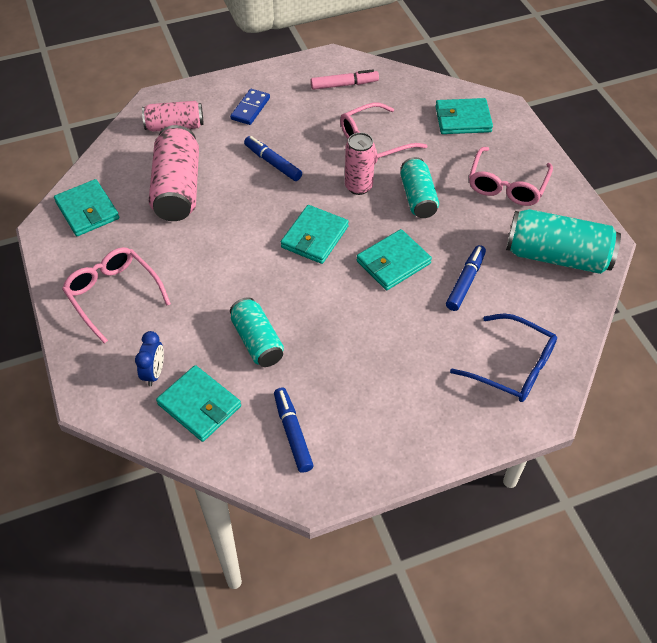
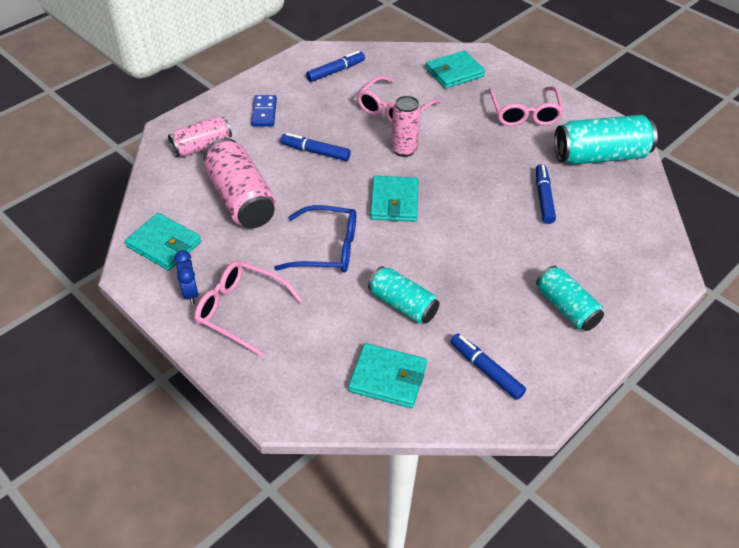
camera: 25 degrees left, 5 degrees down
blue clock [135,331,164,386] -> blue clock moved to [174,250,199,304]
pink marker [311,70,379,90] -> blue marker [306,51,365,82]
turquoise wallet [357,229,432,290] -> none
turquoise can [401,157,439,218] -> turquoise can moved to [536,265,604,331]
blue glasses [450,313,557,402] -> blue glasses moved to [275,205,356,273]

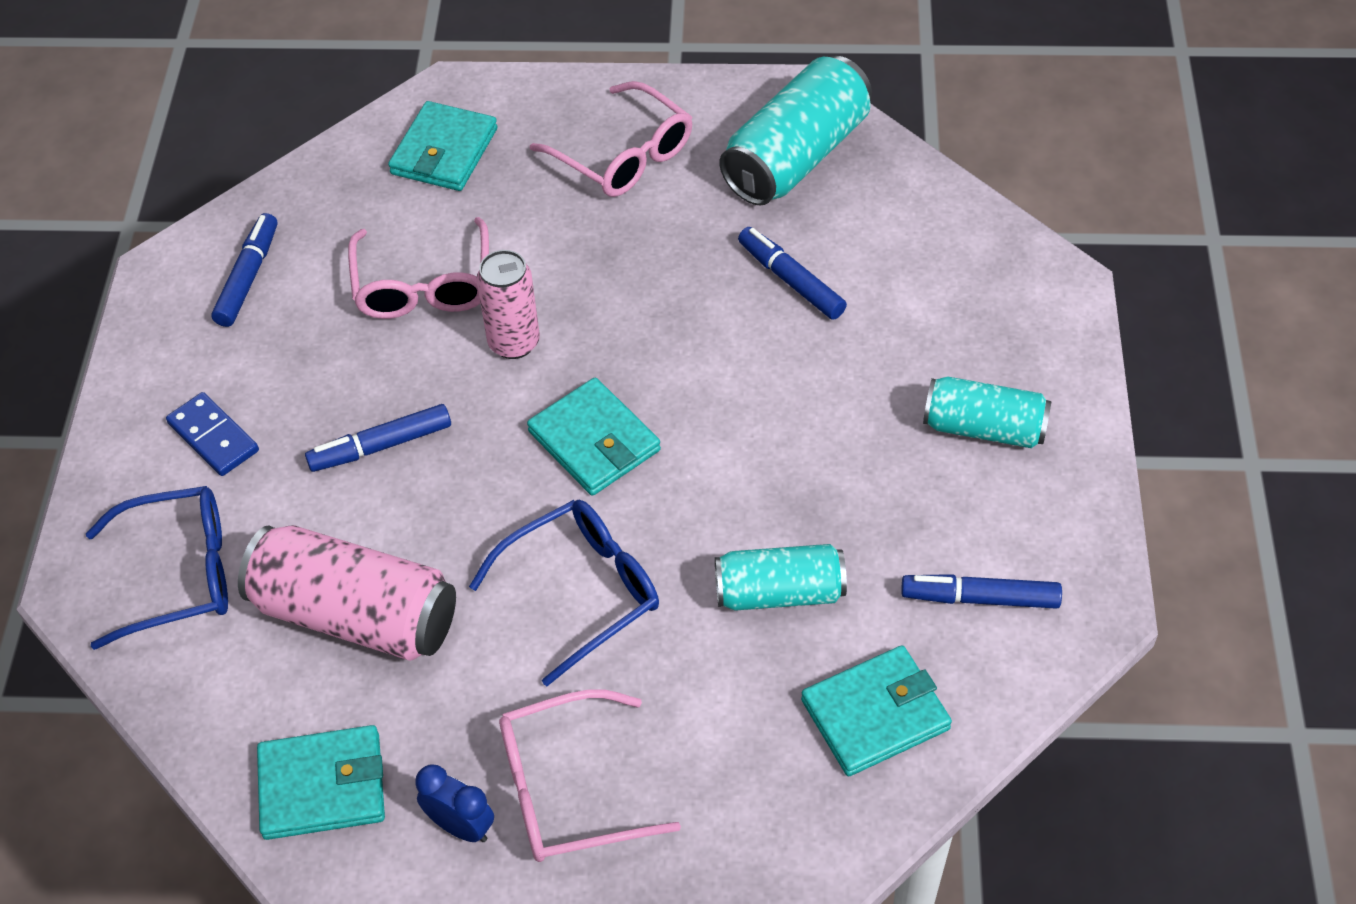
camera: 40 degrees left, 5 degrees up
pink can [168,116,232,157] -> blue glasses [86,486,228,650]

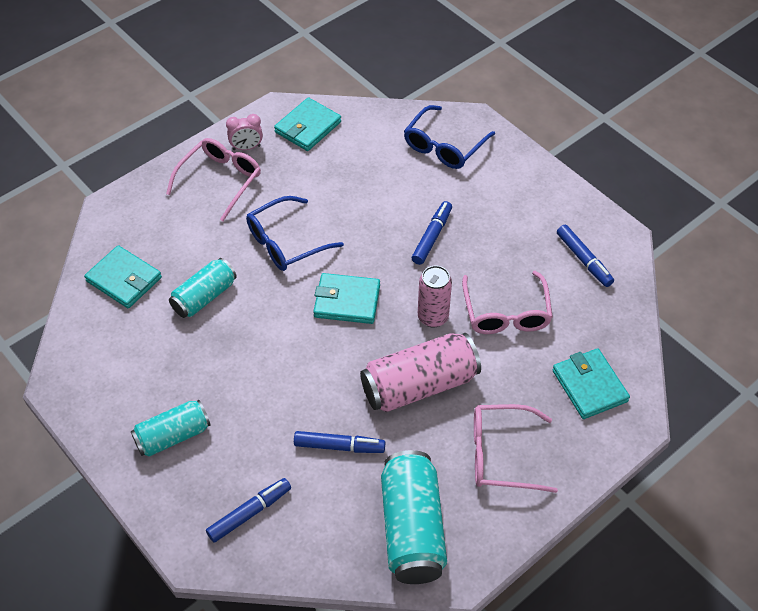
camera: 135 degrees right, 0 degrees up
blue domino [166,392,259,476] -> none
pink can [238,525,456,661] -> pink can moved to [360,333,481,412]
pink glasses [348,217,489,319] -> pink glasses turned 135 degrees counterclockwise [462,271,553,334]
blue clock [415,764,494,842] -> pink clock [226,114,263,150]
blue glasses [469,500,659,686] -> blue glasses turned 45 degrees clockwise [246,196,344,271]
turquoise wallet [801,645,952,776] -> turquoise wallet turned 75 degrees counterclockwise [84,245,162,308]
blue marker [901,574,1062,609] -> blue marker moved to [206,478,291,543]

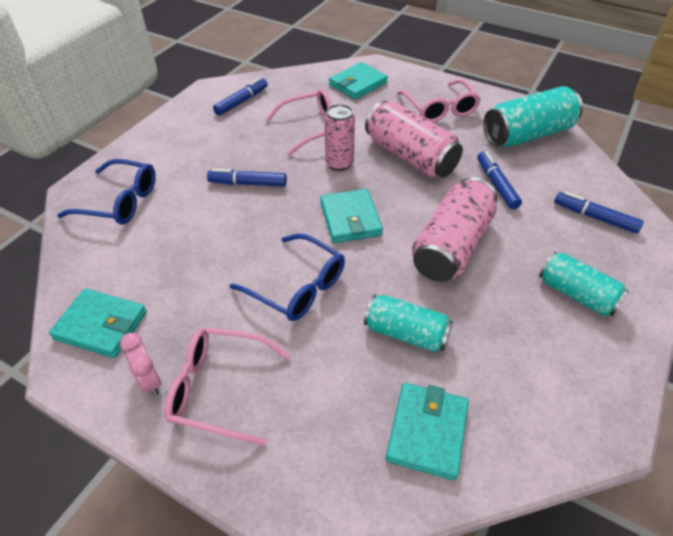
camera: 110 degrees left, 5 degrees down
none -> pink can [412,177,497,282]

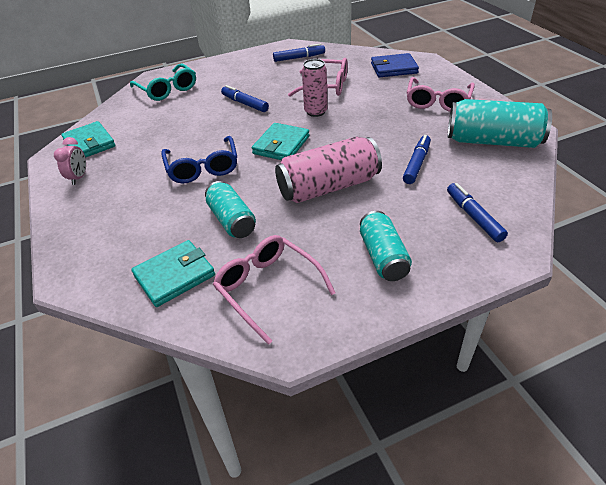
camera: 40 degrees right, 5 degrees down
blue glasses [57,159,156,225] -> turquoise glasses [130,63,196,101]
pink glasses [165,327,291,446] -> pink glasses moved to [213,235,336,345]
turquoise wallet [329,62,388,100] -> blue wallet [371,53,419,77]
pink can [365,101,463,178] -> none

